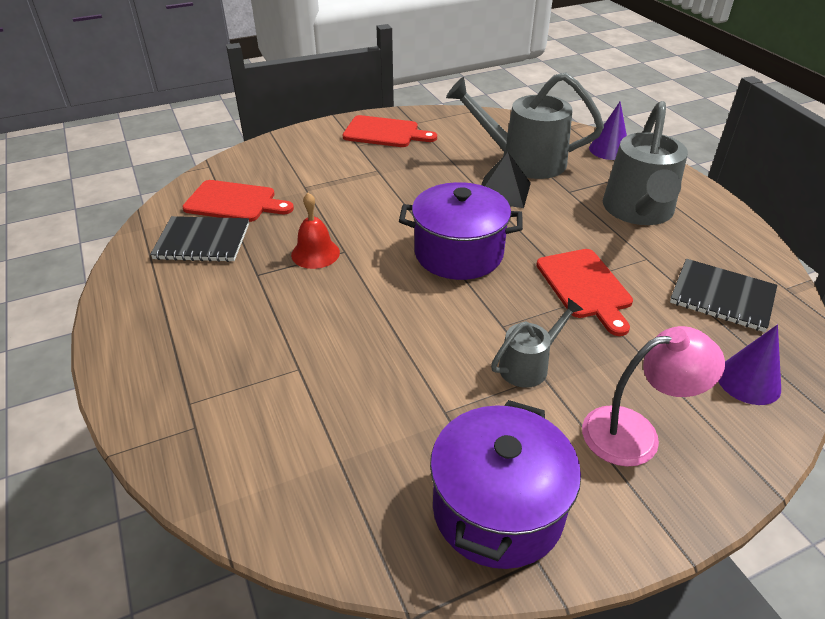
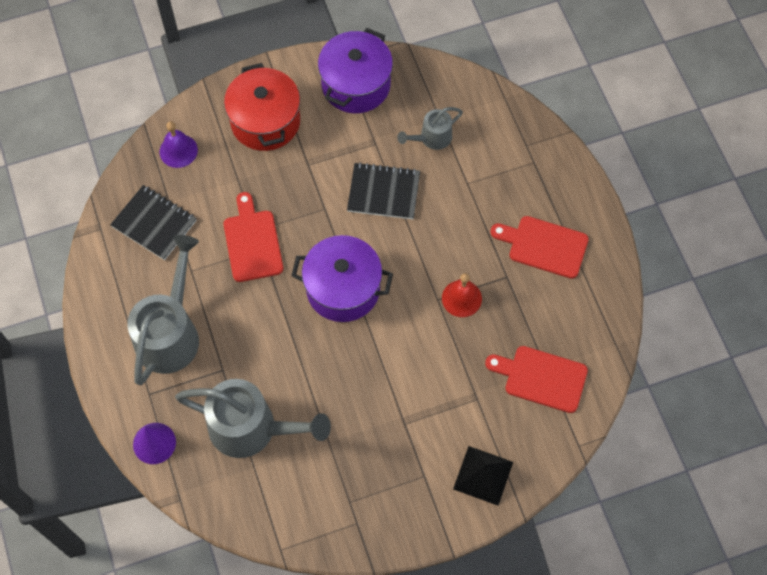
camera: 175 degrees left, 25 degrees up
black notebook [150,216,249,262] -> black notebook moved to [347,162,420,219]
red cutting board [343,115,437,147] -> red cutting board moved to [490,216,589,279]
black pyramid [481,152,531,208] -> black pyramid moved to [453,446,513,506]
grey watering can [491,298,583,388] -> grey watering can moved to [397,107,463,150]
pink lamp [582,326,725,467] -> red pot [224,63,300,151]
purple cone [718,325,781,405] -> purple bell [160,121,198,168]

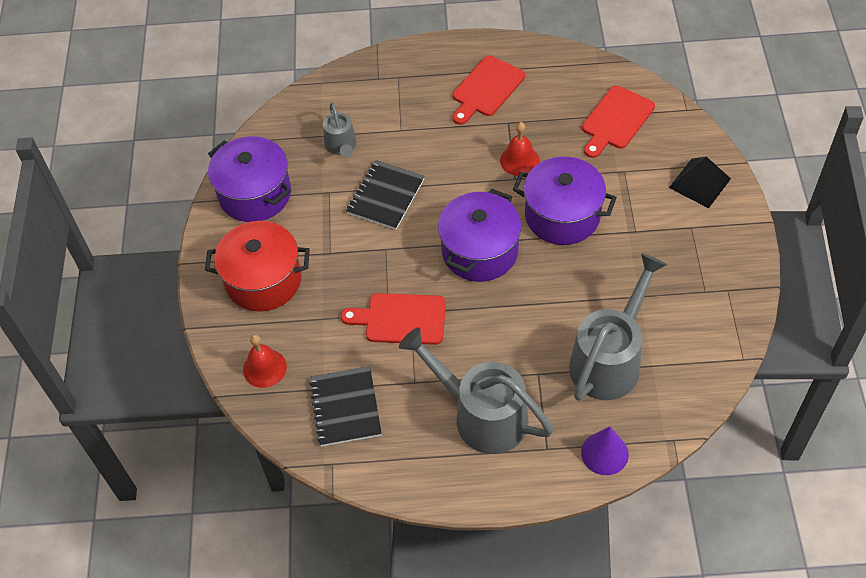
camera: 70 degrees left, 10 degrees down
black notebook [110,185,197,260] -> black notebook turned 60 degrees counterclockwise [309,366,382,447]
purple bell [160,121,198,168] -> red bell [243,334,287,388]
none -> purple pot [513,157,617,245]

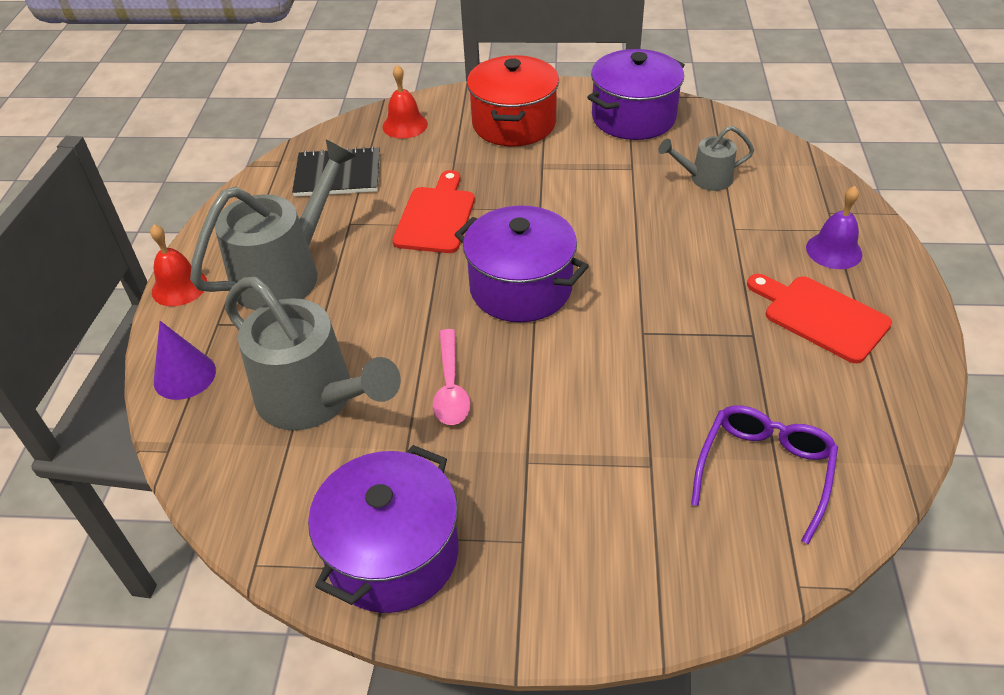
camera: 95 degrees right, 10 degrees down
black notebook [346,160,425,230] -> none
red bell [500,122,540,176] -> red bell moved to [150,224,207,306]
purple pot [513,157,617,245] -> purple pot moved to [308,445,458,613]
red cutting board [582,85,655,158] -> purple glasses [691,405,838,544]
black pyramid [669,157,731,208] -> none
none -> pink spoon [433,329,470,425]
none -> purple bell [806,186,862,269]

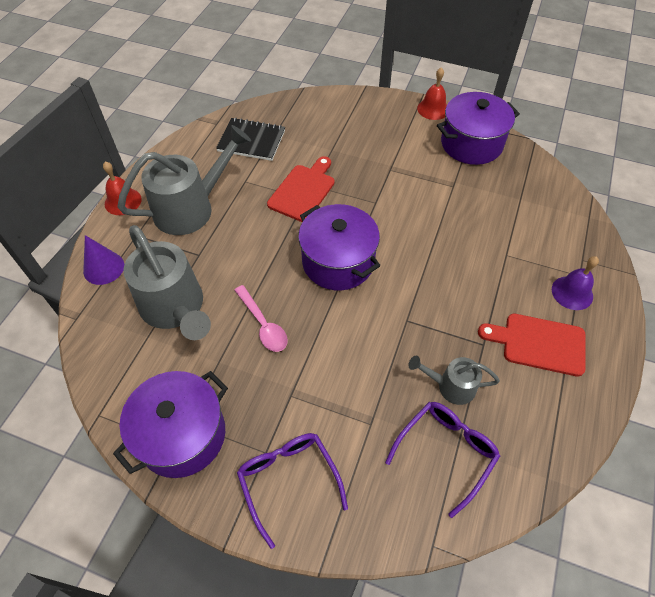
camera: 15 degrees right, 10 degrees up
red bell [383,65,428,139] -> red bell moved to [417,67,447,120]
pink spoon [433,329,470,425] -> pink spoon turned 45 degrees counterclockwise [234,285,288,352]
red pot [467,55,559,146] -> none
grey watering can [658,125,754,191] -> grey watering can moved to [408,356,500,405]
red cutting board [747,274,892,363] -> red cutting board turned 45 degrees counterclockwise [478,314,585,377]
none -> purple glasses [237,433,348,549]

